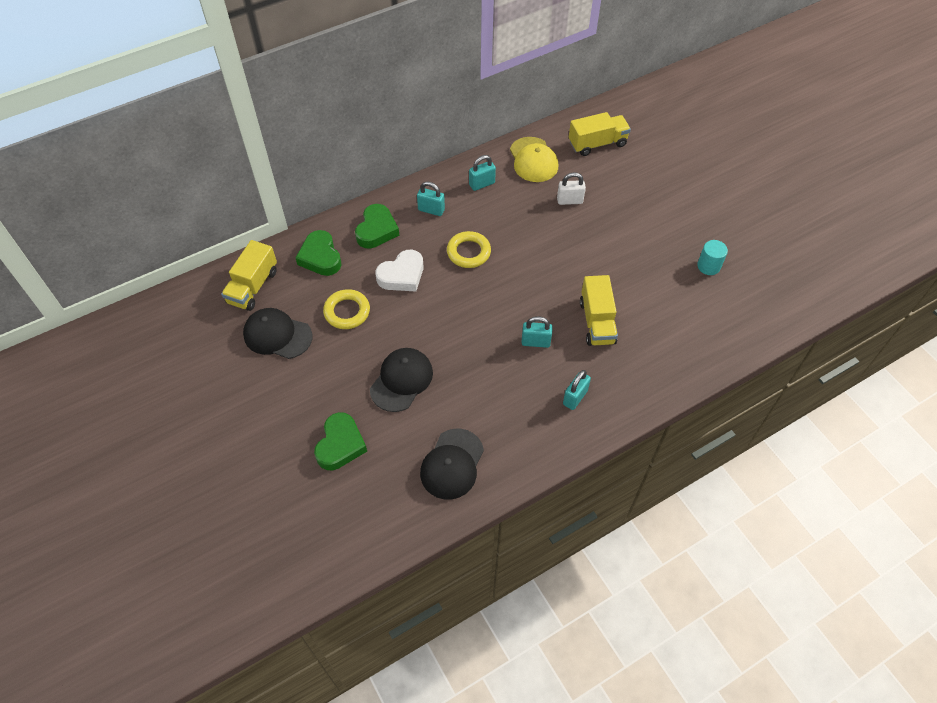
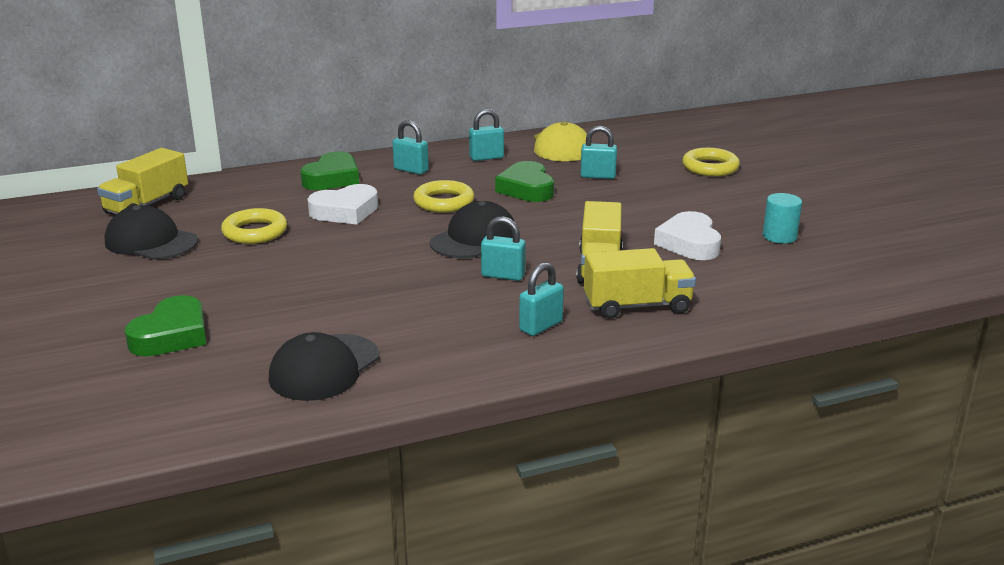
camera: 10 degrees right, 30 degrees down
green heart [295,230,342,276] -> green heart moved to [495,161,554,202]
black cap [370,348,433,412] -> black cap moved to [430,201,515,258]
white padlock [557,172,586,205] -> turquoise padlock [581,126,617,179]
yellow truck [569,112,631,156] -> yellow truck moved to [584,248,696,319]
none -> white heart [654,211,721,260]
none -> yellow ring [682,148,740,176]

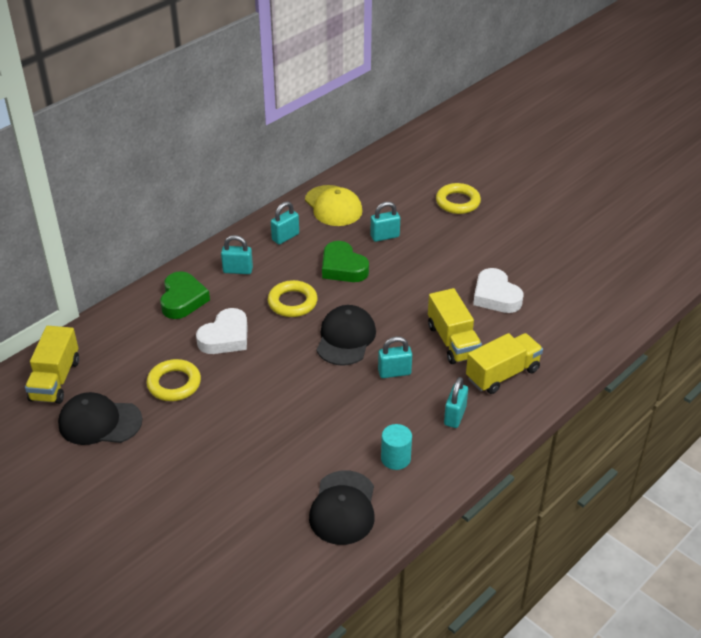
camera: 25 degrees left, 15 degrees up
green heart [125,295,206,356] -> none
turquoise cylinder [763,193,802,244] -> turquoise cylinder moved to [381,424,412,470]

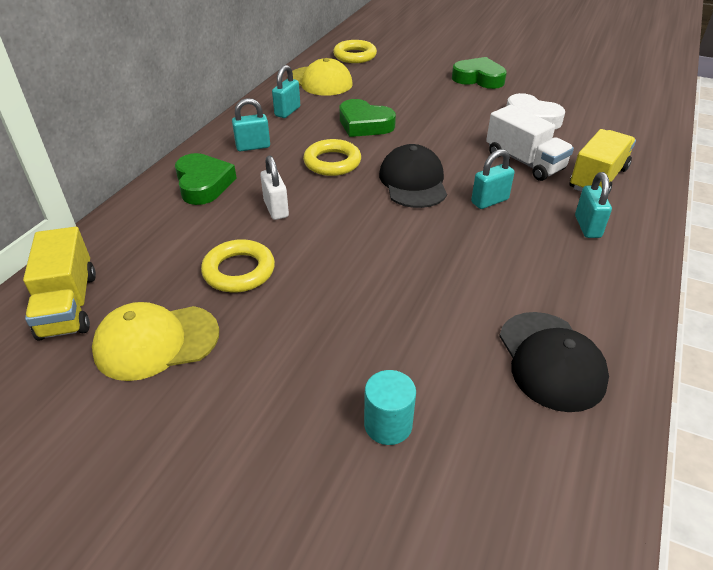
camera: 20 degrees left, 0 degrees up
black cap [58,392,143,445] -> yellow cap [92,302,219,381]
white heart [196,308,248,354] -> white padlock [260,156,289,220]
turquoise padlock [371,202,400,242] -> none
turquoise cylinder [381,424,412,470] -> turquoise cylinder moved to [364,370,416,445]
yellow truck [428,288,482,364] -> white truck [486,105,574,181]
yellow ring [436,183,481,214] -> yellow ring moved to [333,40,377,63]
none -> green heart [452,57,507,89]

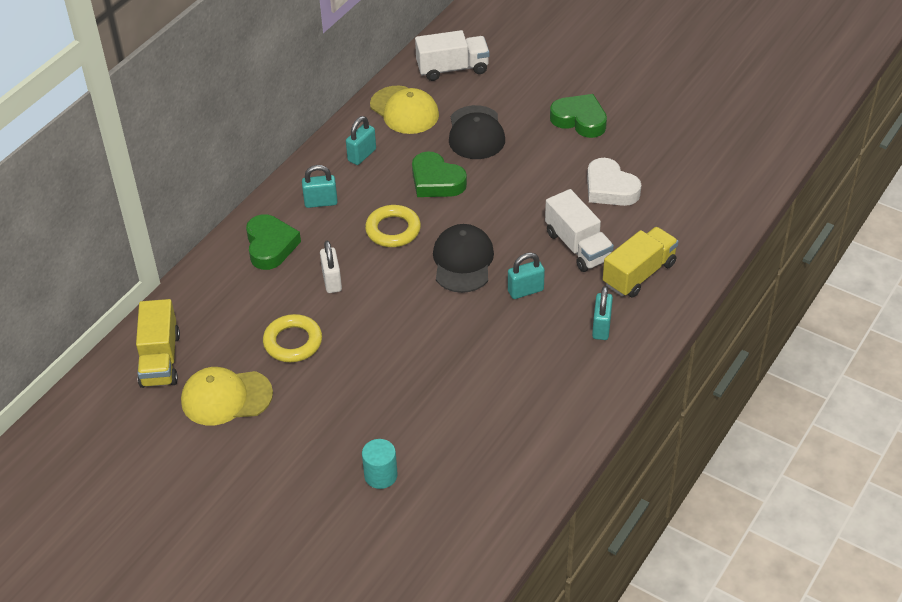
camera: 10 degrees right, 5 degrees up
yellow ring [333,40,377,63] -> white truck [415,30,490,81]
black cap [499,312,609,412] -> black cap moved to [449,105,505,159]

